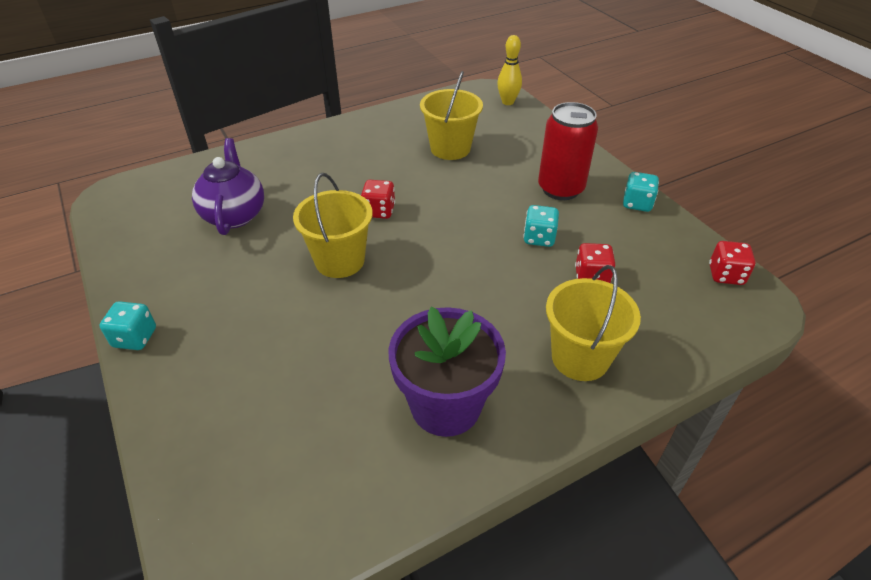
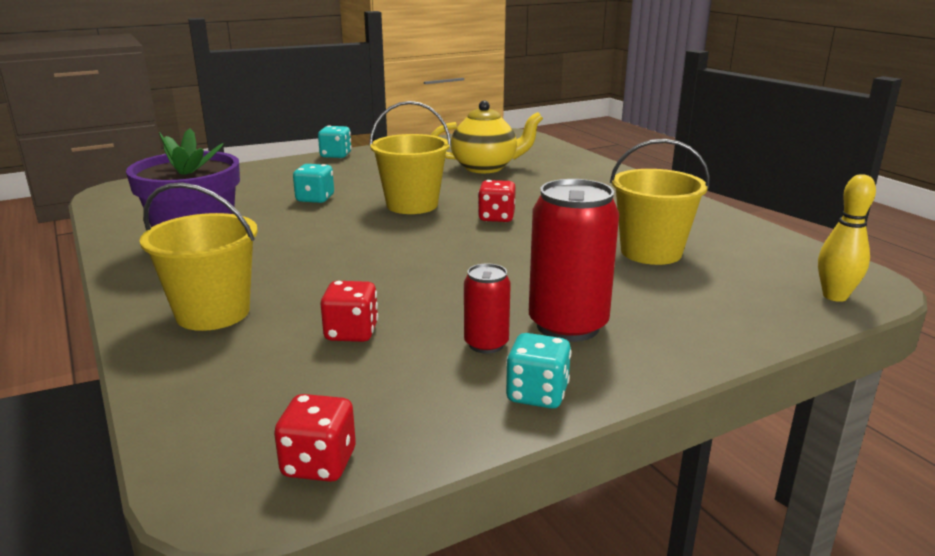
camera: 90 degrees right, 20 degrees down
purple teapot [192,138,264,235] -> yellow teapot [431,101,543,173]
turquoise dice [523,205,559,247] -> turquoise dice moved to [293,164,334,203]
none -> red can [464,263,511,354]

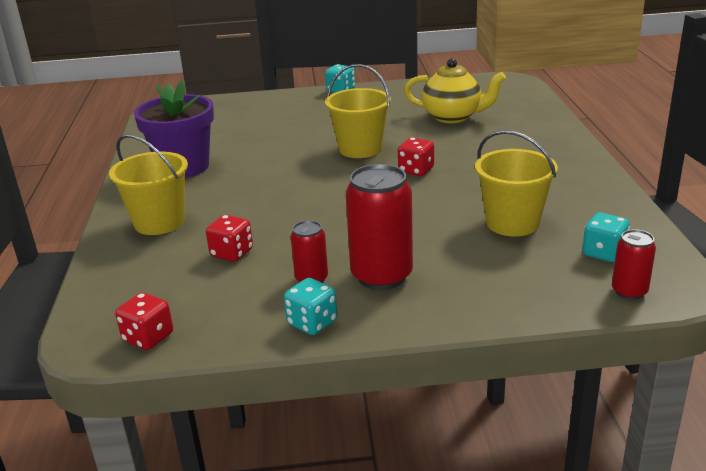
camera: 25 degrees right, 5 degrees up
turquoise dice [293,164,334,203] -> turquoise dice moved to [582,213,630,262]
yellow bowling pin [818,174,876,302] -> red can [612,230,656,300]

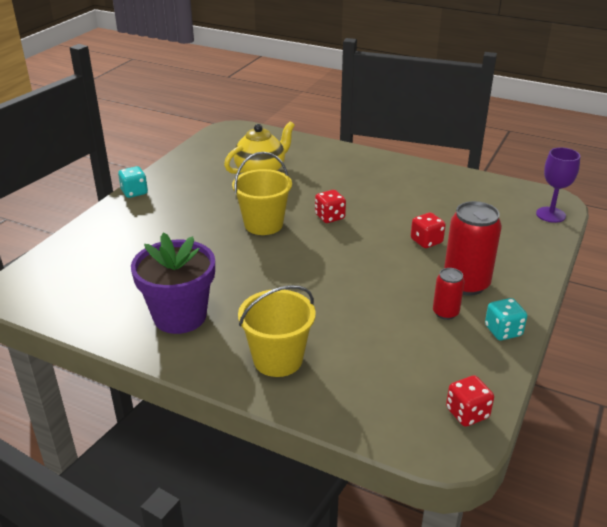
camera: 60 degrees left, 5 degrees up
red dice [206,215,253,262] -> red dice moved to [411,213,446,248]
yellow bucket [475,130,558,236] -> none
turquoise dice [582,213,630,262] -> none
red can [612,230,656,300] -> purple goblet [536,147,580,223]

